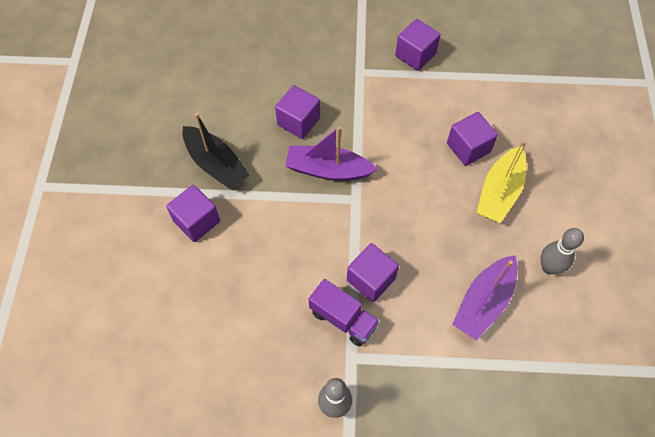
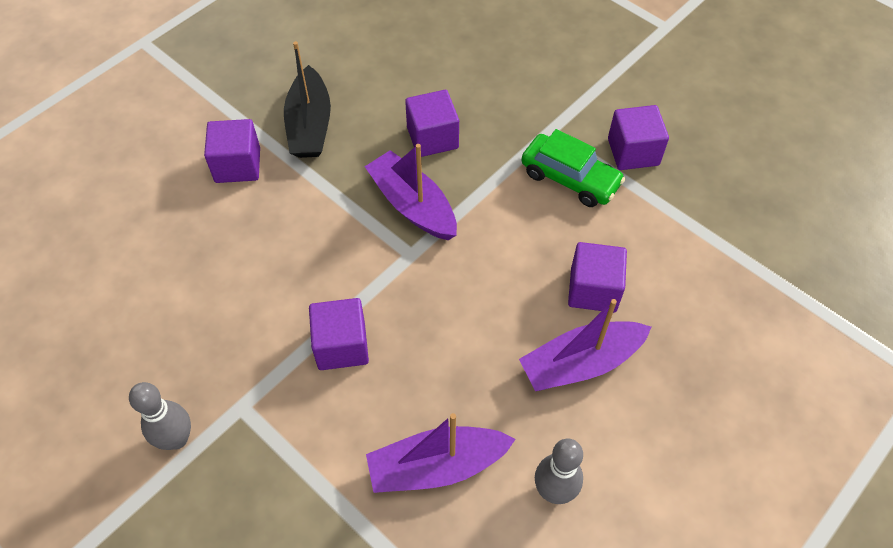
camera: 40 degrees right, 5 degrees down
purple truck [309,279,380,346] -> none
yellow boat [476,141,526,223] -> purple boat [519,299,651,391]
none -> green car [521,129,625,207]

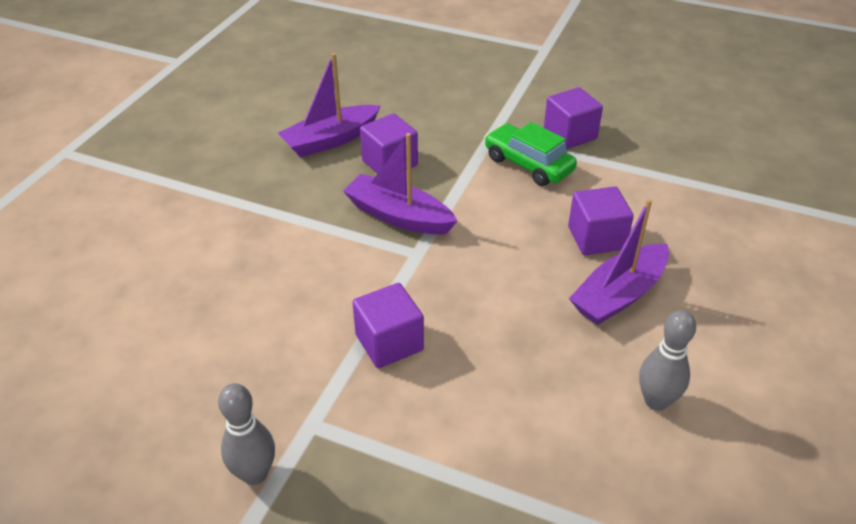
camera: 20 degrees left, 15 degrees down
purple cube [204,119,260,183] -> none
black boat [284,41,331,158] -> none
purple boat [366,413,516,493] -> purple boat moved to [278,53,380,157]
green car [521,129,625,207] -> green car turned 150 degrees counterclockwise [485,122,577,186]

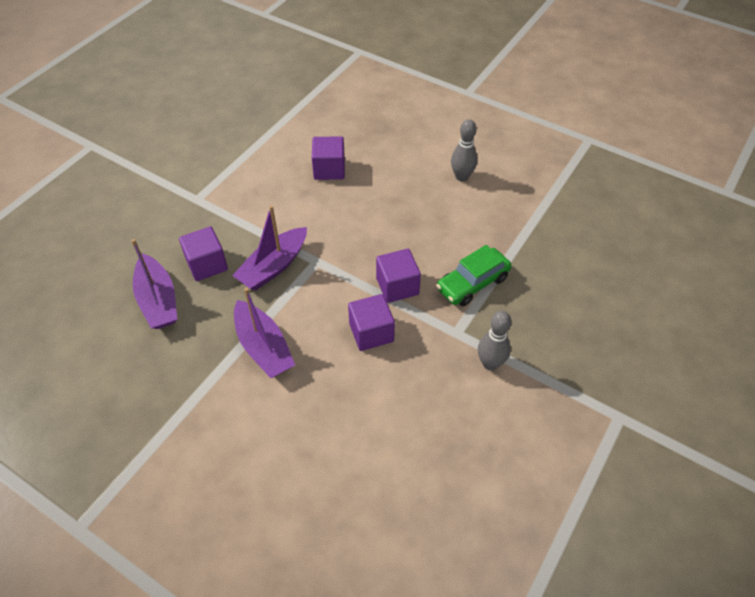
camera: 80 degrees left, 10 degrees up
green car [485,122,577,186] -> green car moved to [436,245,512,306]
purple cube [544,87,603,149] -> purple cube moved to [348,294,395,351]
purple boat [569,199,669,325] -> purple boat moved to [234,288,295,378]

